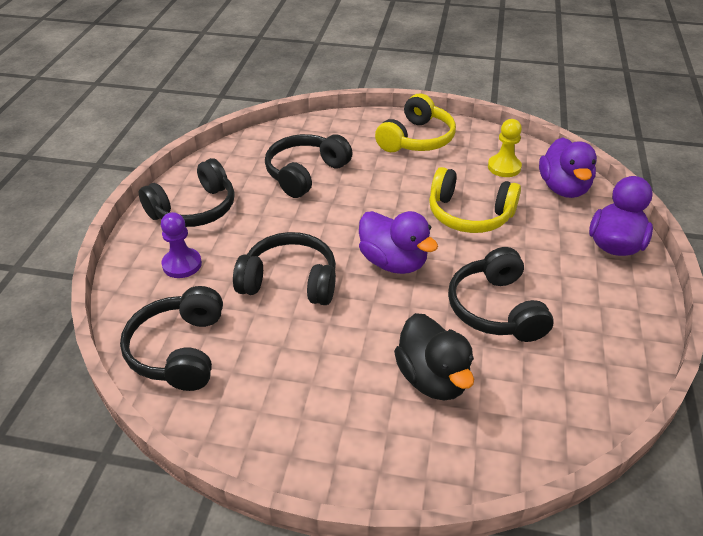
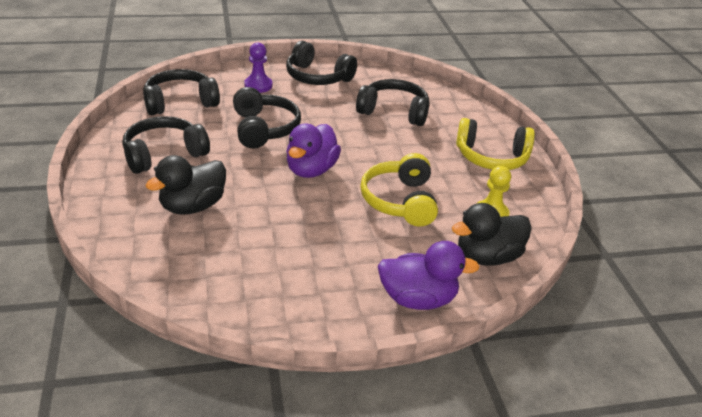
camera: 65 degrees right, 5 degrees down
black headphones [448,247,554,342] -> black headphones moved to [122,116,210,174]
purple duck [539,137,597,198] -> black duck [452,203,532,266]

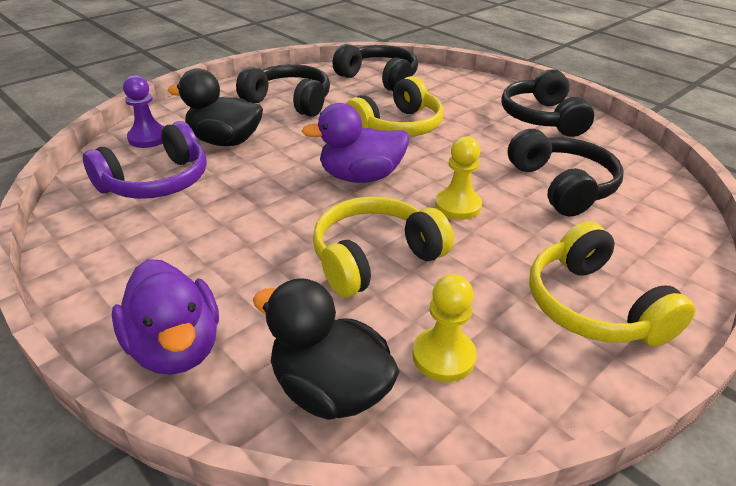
camera: 60 degrees right, 0 degrees up
black headphones [233,87,301,148] -> yellow headphones [346,76,444,137]
purple pawn [244,42,272,93] -> purple pawn moved to [123,75,165,148]
none -> purple headphones [83,121,207,199]
none -> yellow pawn [435,136,482,220]

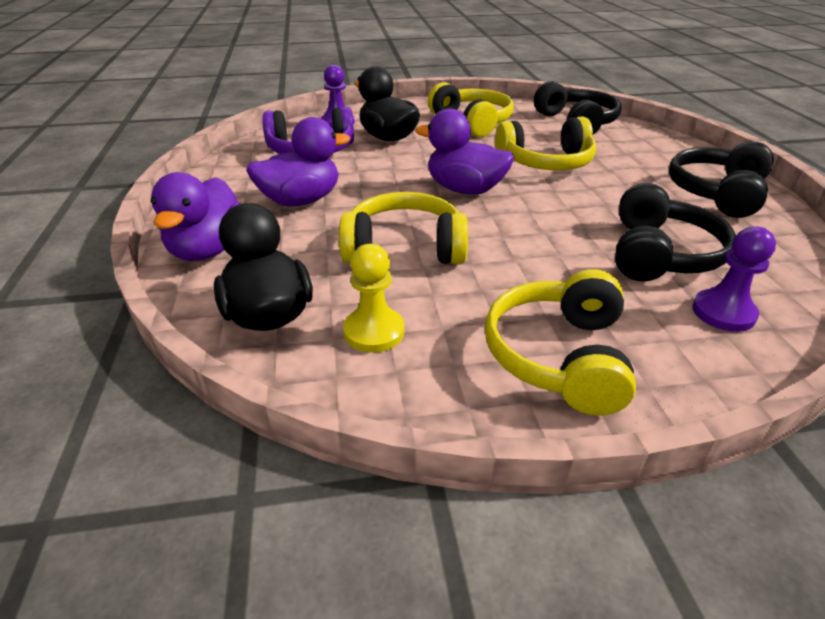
camera: 35 degrees right, 0 degrees up
black headphones [236,64,330,117] -> yellow headphones [428,82,514,137]
yellow pawn [435,136,482,220] -> none
none -> purple duck [246,117,350,206]
none -> purple pawn [692,227,776,332]

